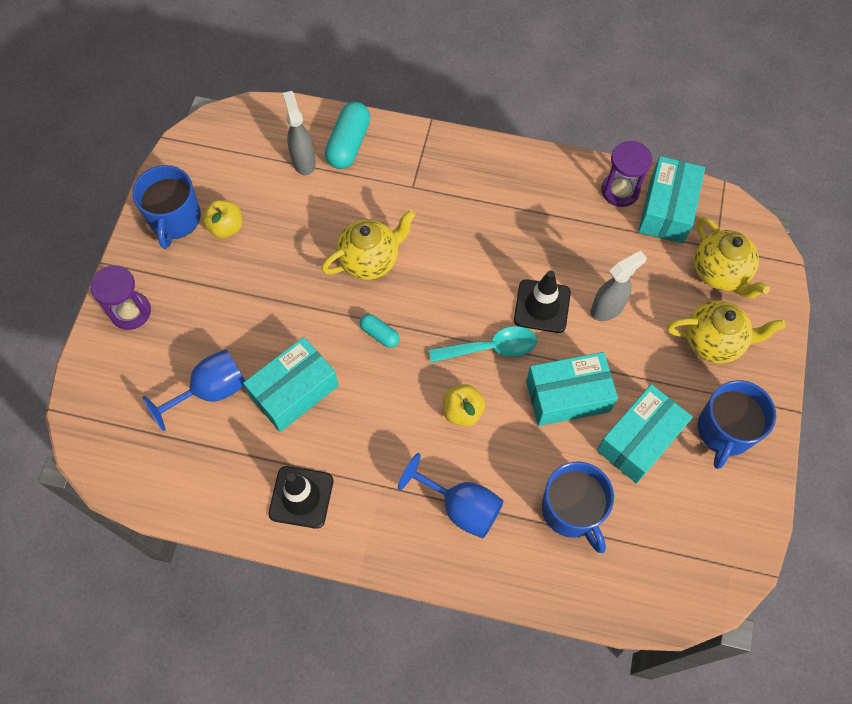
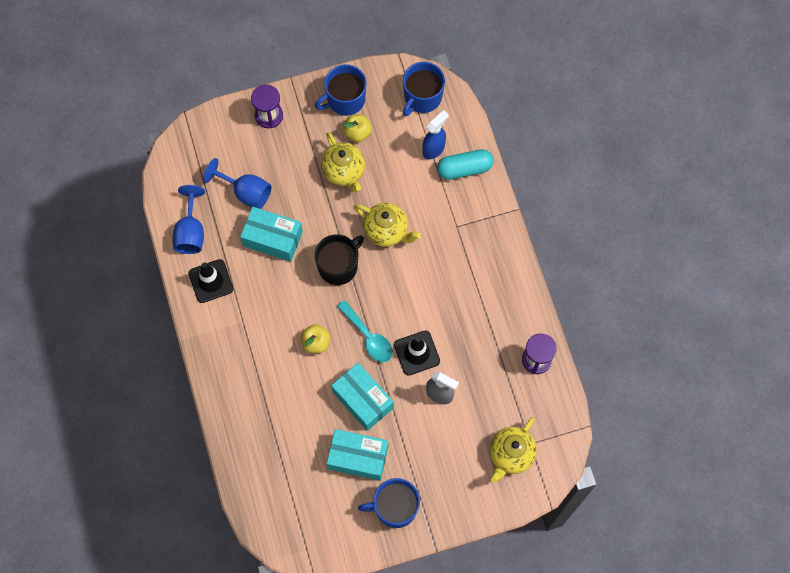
camera: 60 degrees right, 5 degrees up
grey spray bottle [283,91,316,175] -> blue spray bottle [422,110,449,159]
turquoise capsule [360,314,399,348] -> black mug [314,234,364,285]
blue goblet [398,453,504,538] -> blue goblet moved to [173,185,205,254]
blue mug [542,461,614,553] -> blue mug moved to [403,62,445,116]
turquoise box [638,156,705,244] -> none
yellow teapot [667,300,786,364] -> yellow teapot moved to [321,132,365,192]

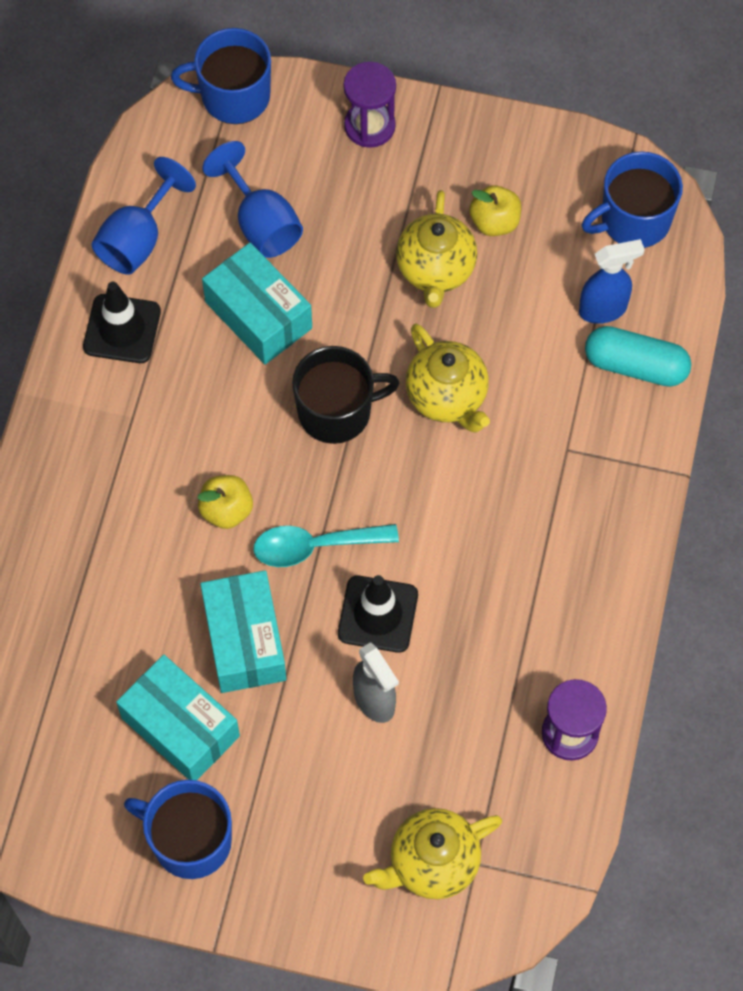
camera: 30 degrees right, 5 degrees down
blue mug [315,64,367,116] -> blue mug moved to [171,28,271,124]
turquoise spoon [337,300,393,362] -> turquoise spoon turned 90 degrees clockwise [253,524,399,567]

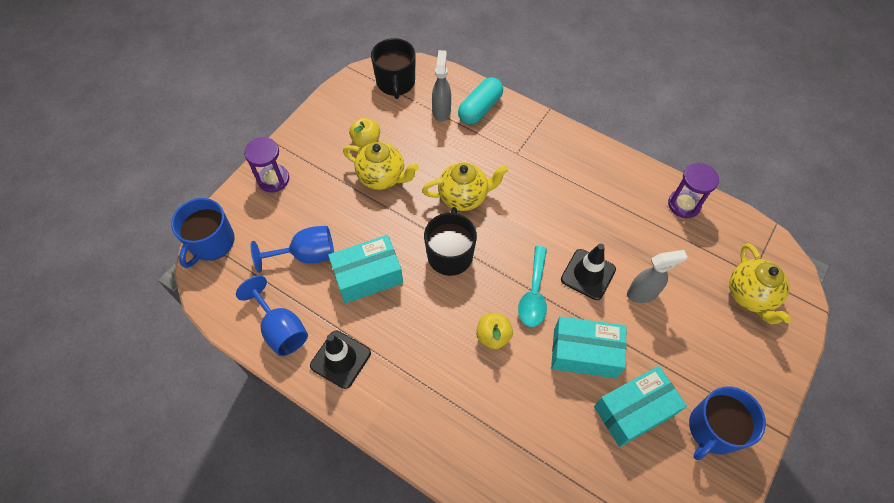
camera: 70 degrees left, 5 degrees down
blue spray bottle [579,239,645,324] -> grey spray bottle [432,50,451,122]
blue mug [582,151,683,248] -> black mug [371,38,416,99]

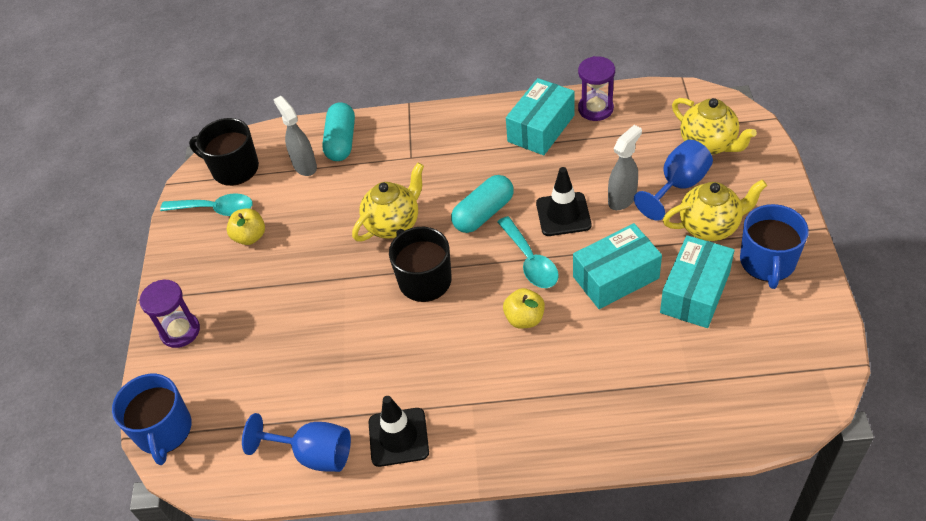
camera: 30 degrees left, 10 degrees down
blue goblet [251,226,334,273] -> blue goblet moved to [634,140,713,221]
turquoise box [328,235,403,303] -> turquoise box moved to [506,78,574,155]
yellow teapot [343,142,419,190] -> yellow teapot moved to [663,179,767,241]
black mug [371,38,416,99] -> black mug turned 150 degrees clockwise [189,118,259,186]
none -> turquoise spoon [160,193,253,216]
none -> turquoise capsule [451,175,514,233]

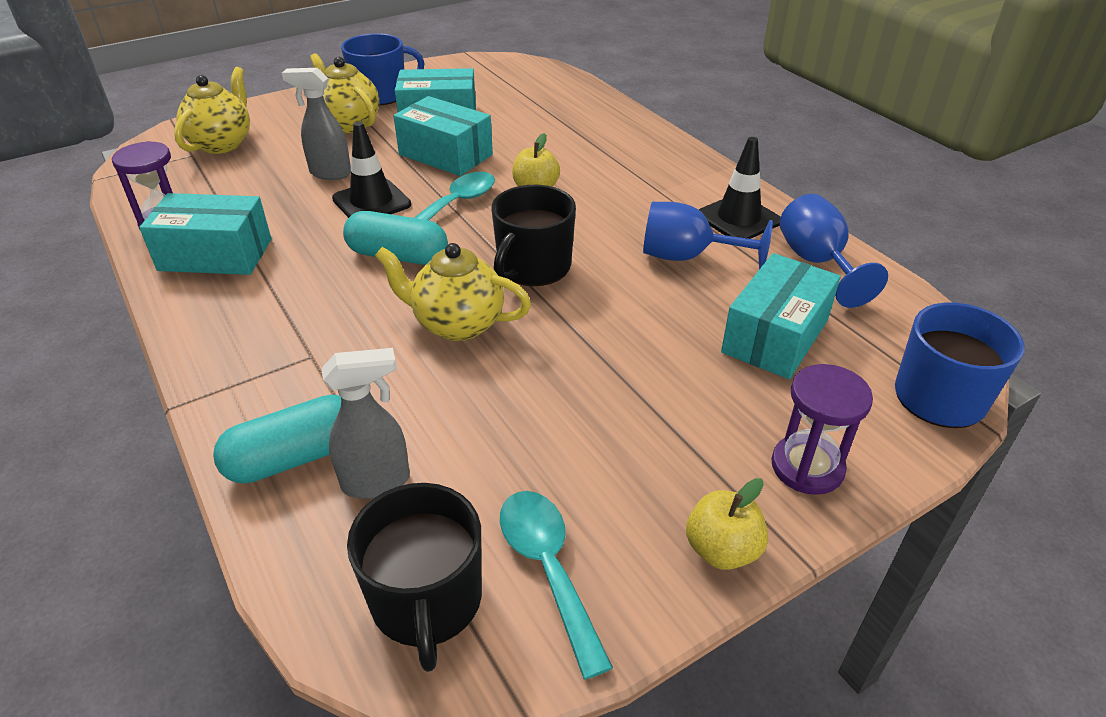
camera: 125 degrees left, 10 degrees down
yellow apple [227,208,265,245] -> yellow apple moved to [686,478,768,570]
grey spray bottle [273,96,317,176] -> grey spray bottle turned 135 degrees counterclockwise [322,348,410,499]
blue goblet [634,140,713,221] -> blue goblet moved to [643,202,773,269]
none -> turquoise box [721,253,841,379]

